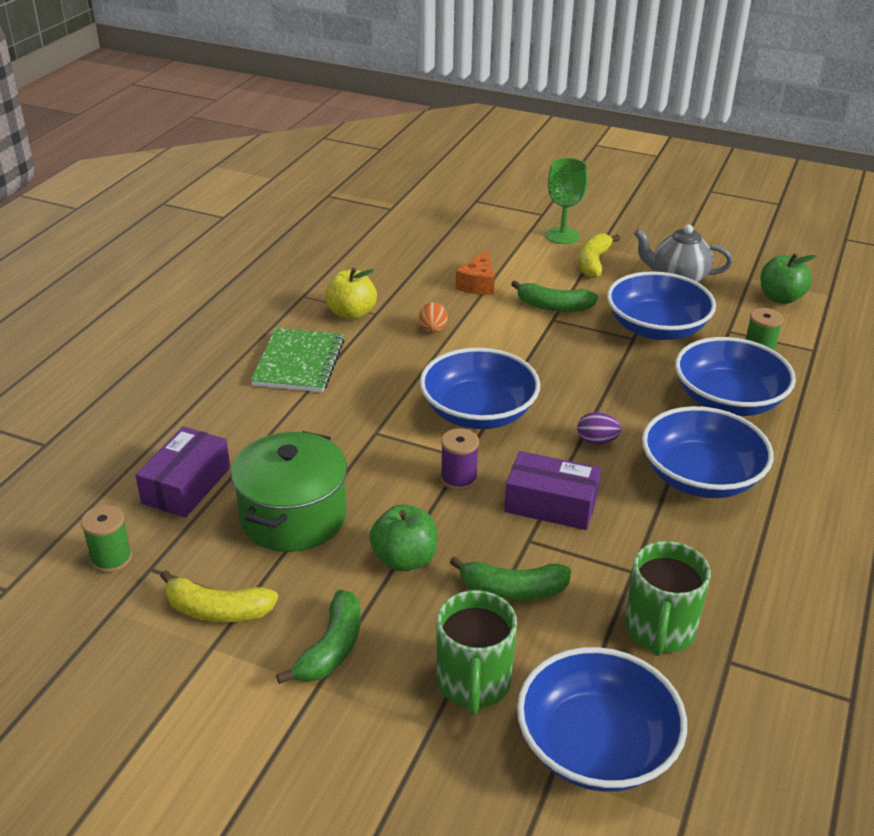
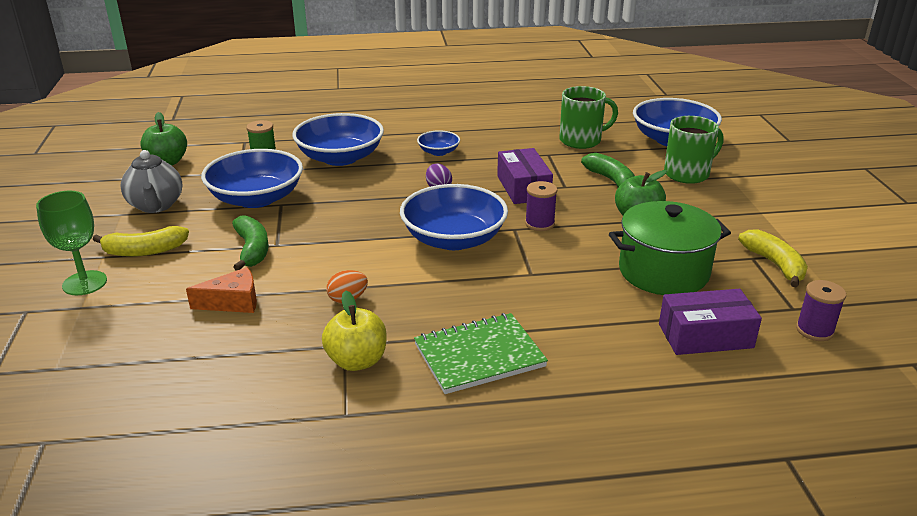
camera: 120 degrees left, 5 degrees down
green spool [81,505,132,573] -> purple spool [796,280,846,341]
green banana [276,589,361,684] -> none
blue bowl [642,406,774,498] -> blue bowl [417,130,460,156], size x0.49

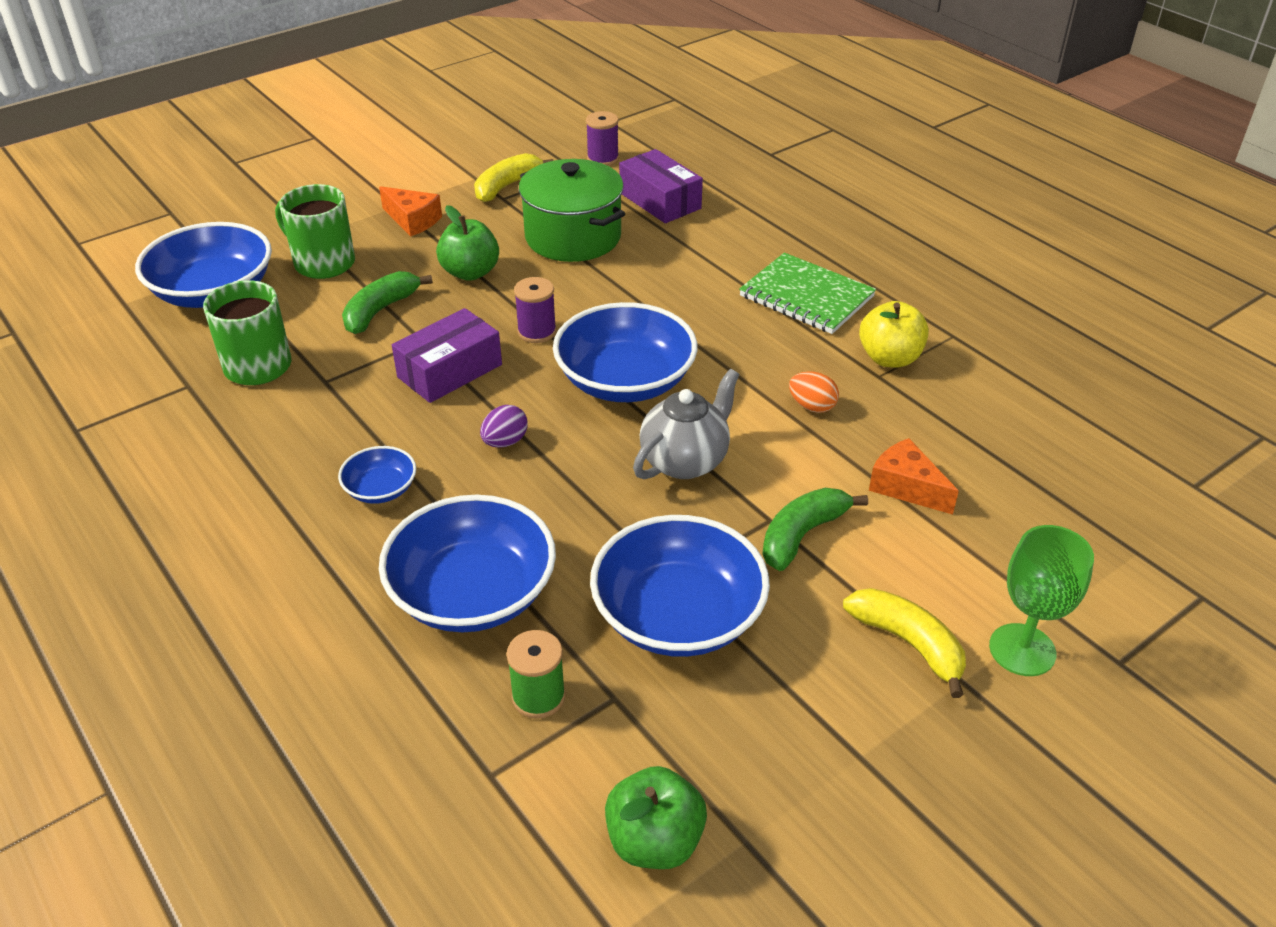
camera: 120 degrees left, 10 degrees up
grey teapot [121,150,182,213] -> grey teapot moved to [633,369,740,479]
none -> orange cheese [379,186,442,236]

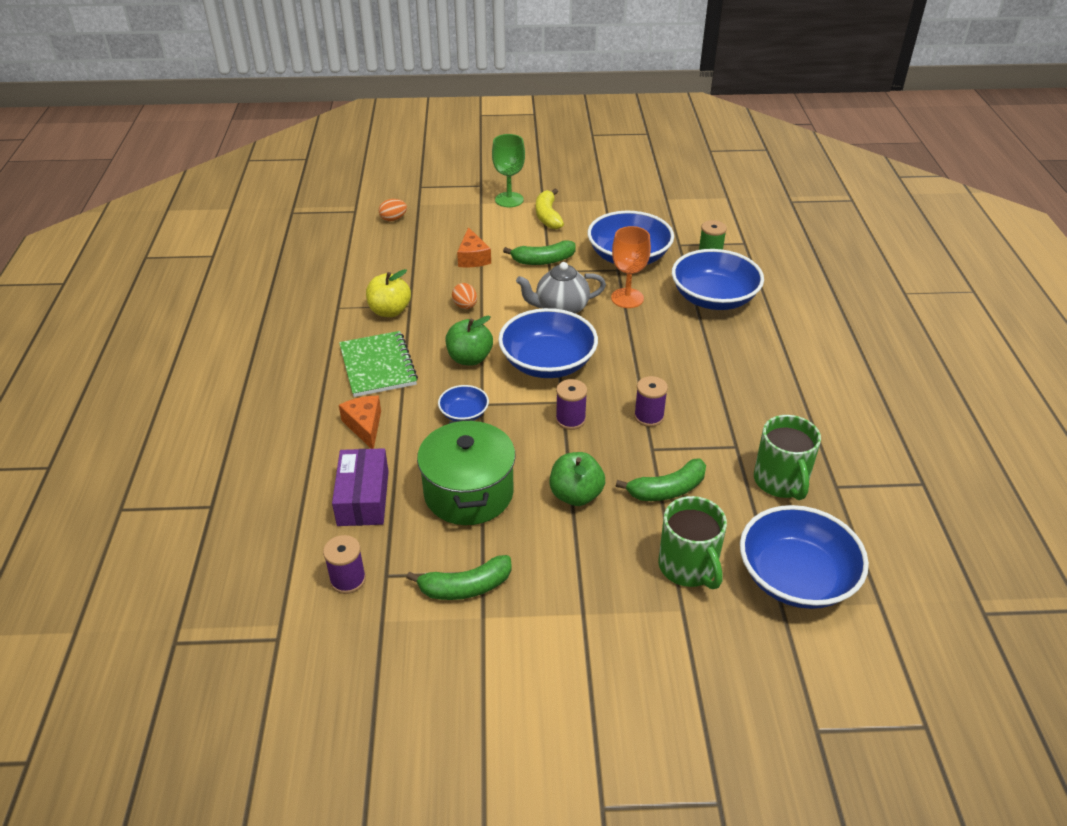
camera: 145 degrees left, 0 degrees up
blue bowl [338,446,416,504] -> blue bowl moved to [438,385,489,421]
orange cheese [379,186,442,236] -> orange cheese moved to [339,396,381,449]
purple box [392,308,502,403] -> purple spool [634,376,668,427]
yellow banana [474,153,553,202] -> green banana [406,555,512,600]
purple egg [480,405,528,448] -> none
green apple [605,766,707,869] -> green apple moved to [445,316,493,366]
none -> orange egg [379,199,407,221]
none -> orange goblet [611,226,651,308]

